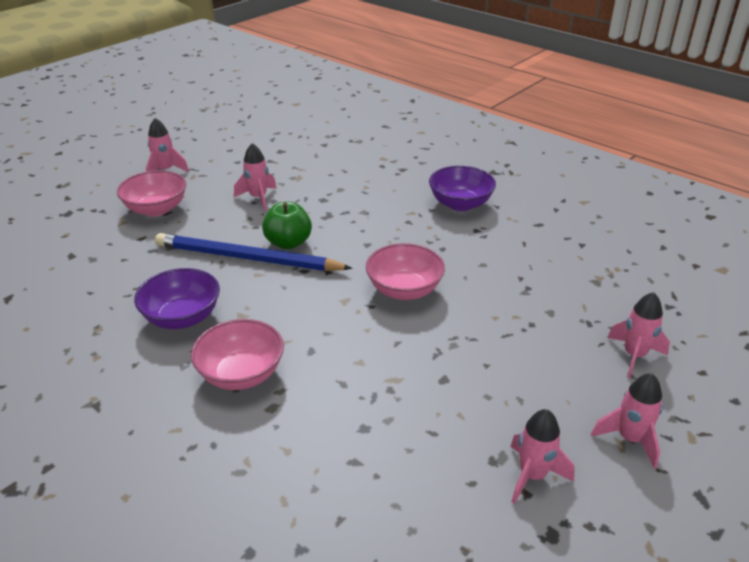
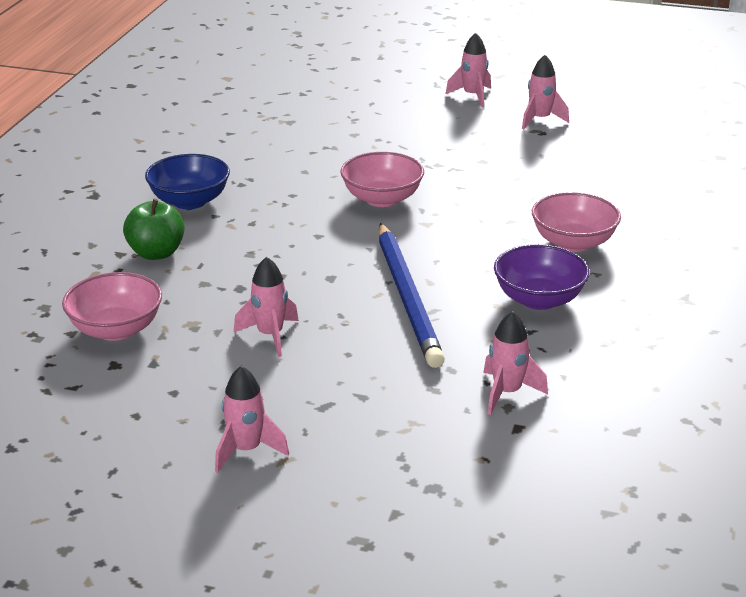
camera: 115 degrees left, 5 degrees down
pink bowl [117,170,186,216] -> pink bowl moved to [62,272,162,341]
green apple [262,202,312,249] -> green apple moved to [123,199,185,260]
purple bowl [429,166,496,211] -> blue bowl [145,154,230,210]
pink rocket [607,292,670,378] -> pink rocket moved to [483,311,548,415]

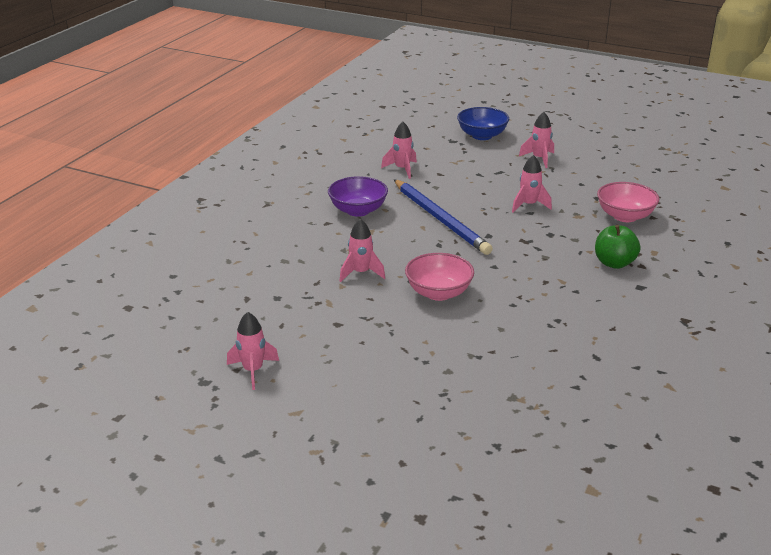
camera: 170 degrees left, 0 degrees up
blue bowl [145,154,230,210] -> blue bowl moved to [457,107,509,140]
blue pencil [379,223,445,368] -> blue pencil turned 150 degrees clockwise [394,179,493,255]
pink rocket [446,33,491,108] -> pink rocket moved to [340,219,385,282]
pink bowl [532,192,621,252] -> none

